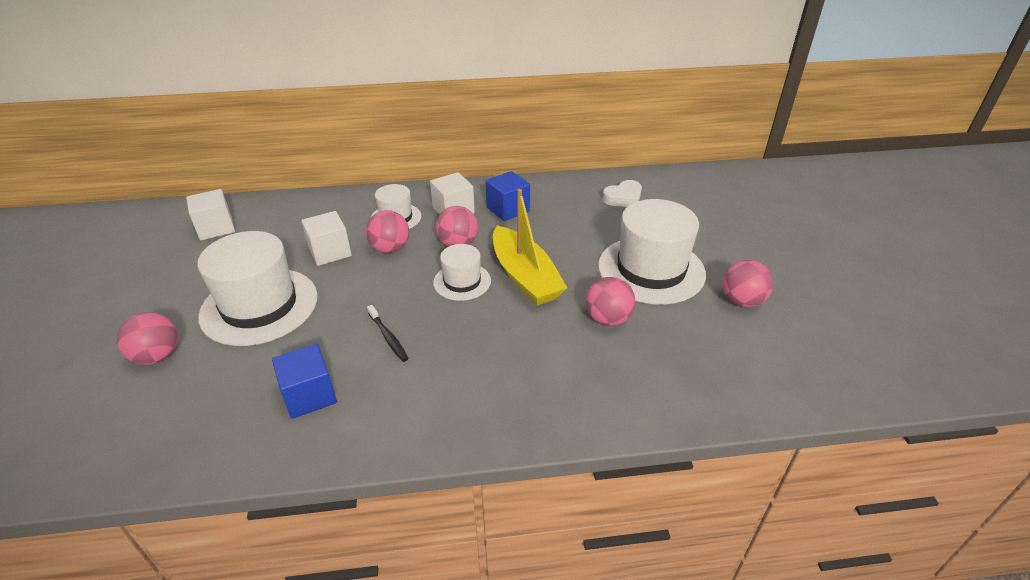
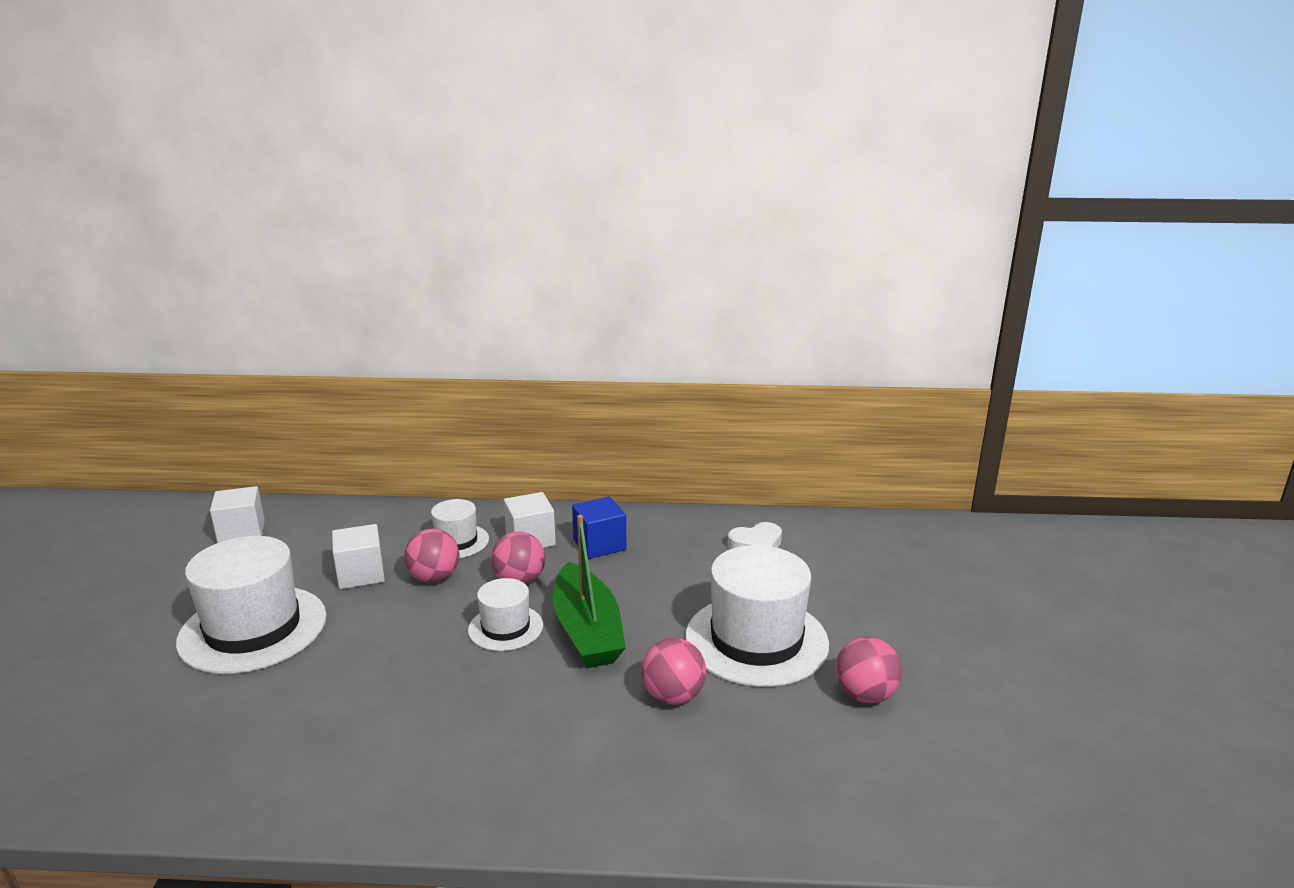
camera: 10 degrees right, 15 degrees down
pink ball [117,312,178,365] -> none
blue cube [272,344,337,419] -> none
black toothbrush [367,305,409,362] -> none
yellow boat [493,189,567,305] -> green boat [553,515,626,668]

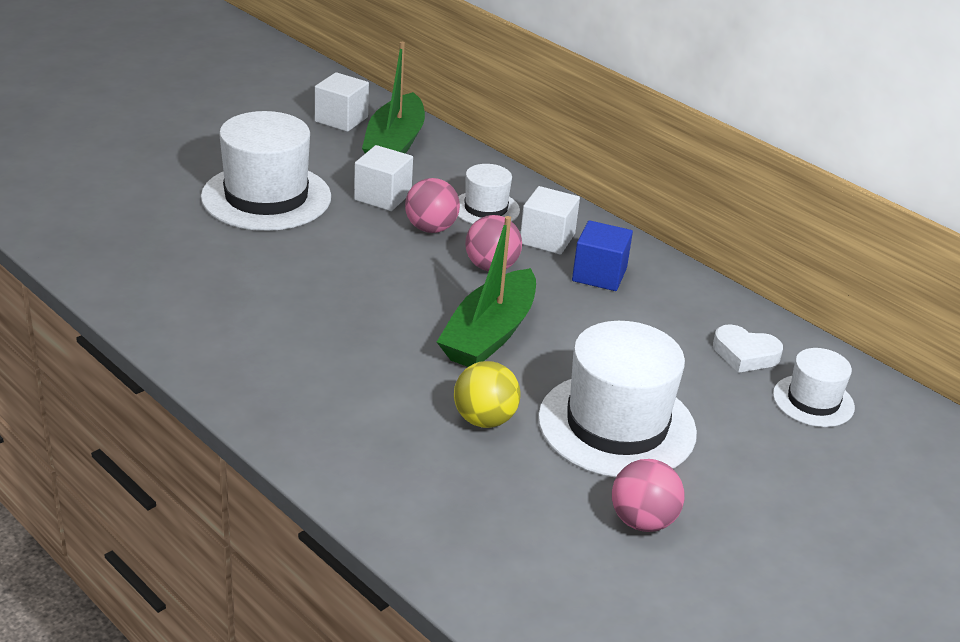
camera: 40 degrees right, 10 degrees up
white hat [468,578,543,651] -> white hat moved to [773,348,855,427]
pink ball [641,638,706,705] -> yellow ball [454,361,521,428]
none -> green boat [362,42,425,154]

